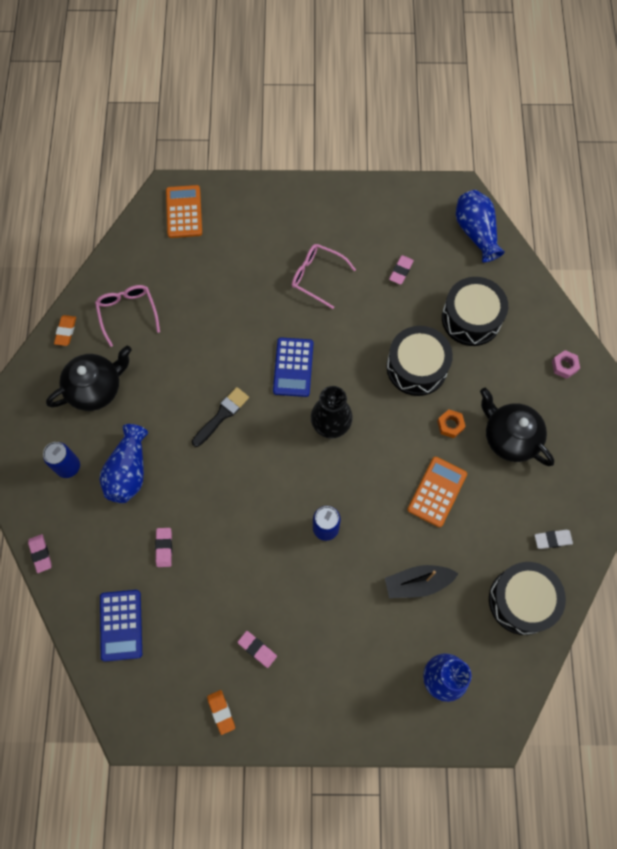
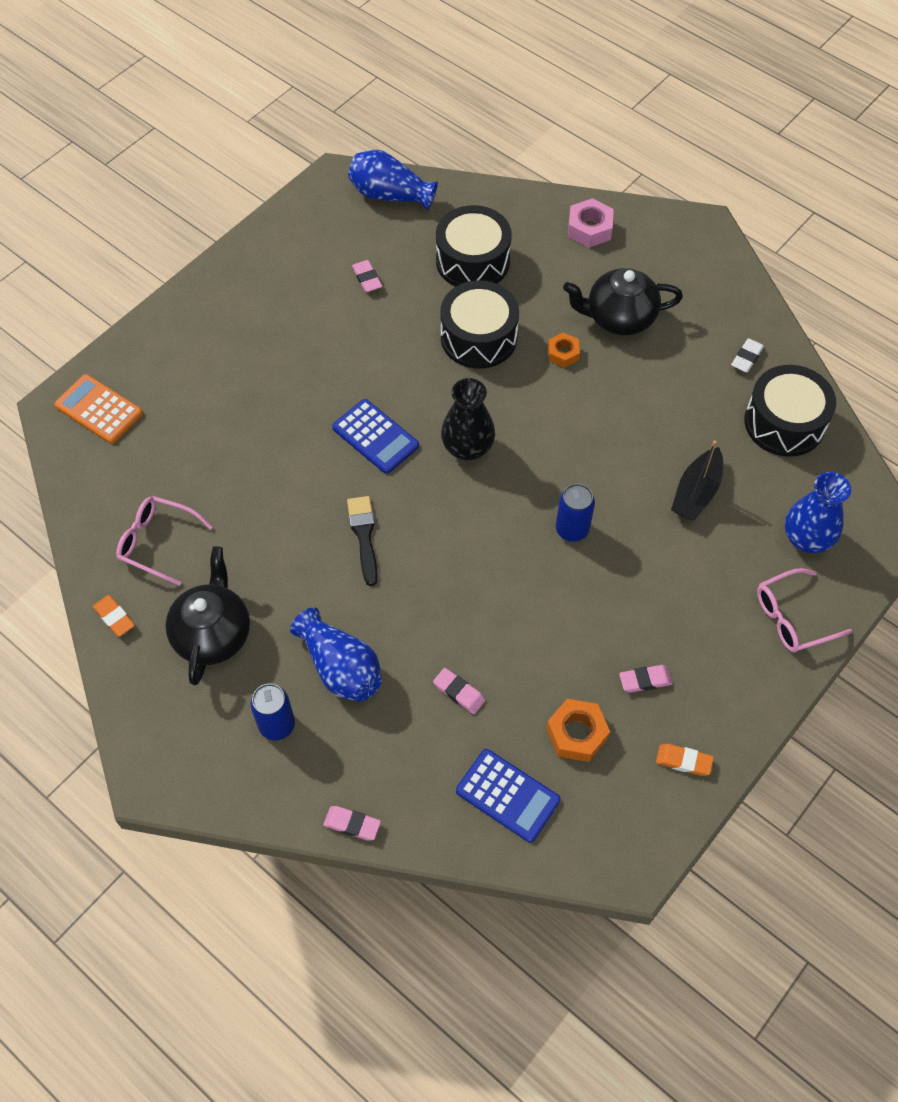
camera: 50 degrees left, 10 degrees down
pink glasses [292,244,356,309] -> pink glasses moved to [757,568,852,653]
orange calculator [407,457,467,527] -> none
pink nut [552,350,580,379] -> pink nut [568,198,614,248], size x1.53
none -> orange nut [546,699,610,762]

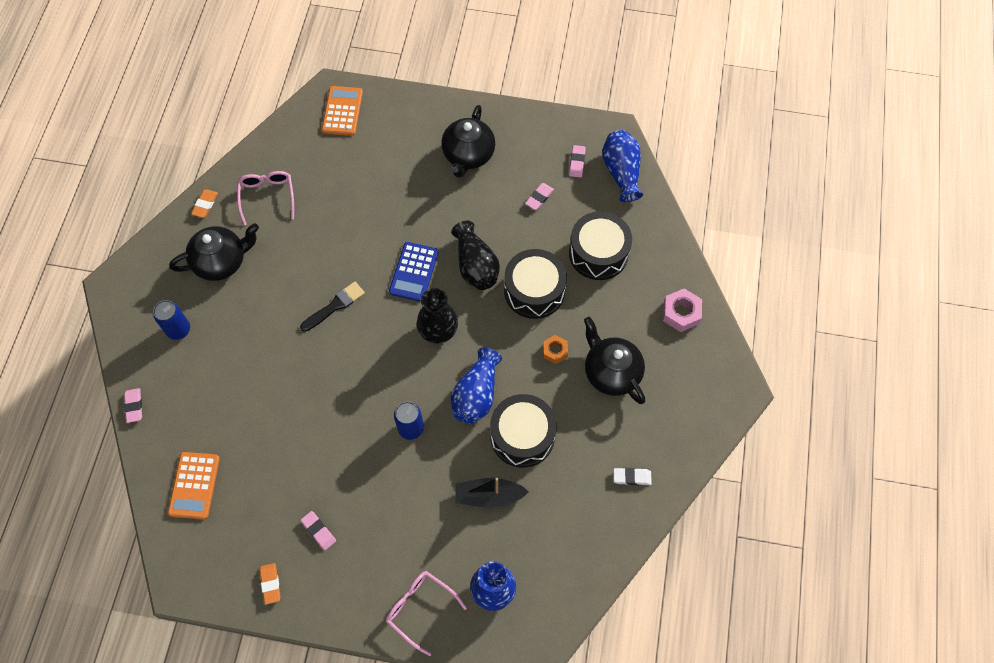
camera: 60 degrees right, 5 degrees up
blue vase [290,607,382,701] -> blue vase moved to [450,348,502,424]
pink eraser [433,668,485,714] -> pink eraser moved to [569,145,586,178]
blue calculator [456,749,561,843] -> orange calculator [168,452,220,519]
orange nut [546,699,610,762] -> none
black drum [744,365,836,457] -> black drum moved to [490,394,557,467]
none -> black teapot [441,105,495,178]
none -> black vase [451,221,500,290]

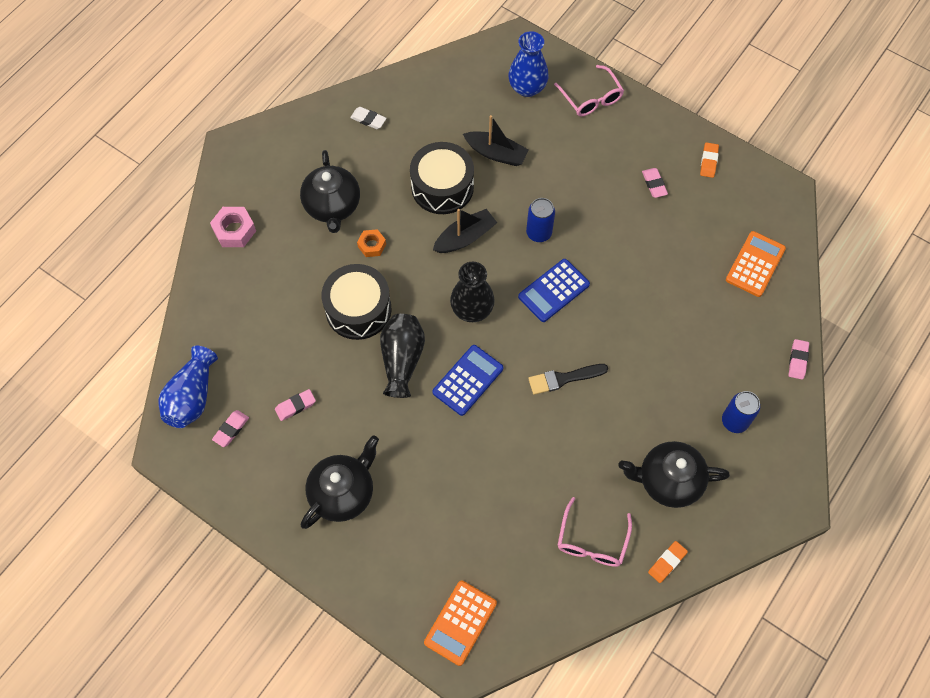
camera: 155 degrees left, 0 degrees up
blue vase [450,348,502,424] -> black boat [433,209,497,253]
black drum [569,211,632,280] -> none
none -> blue calculator [518,259,590,322]

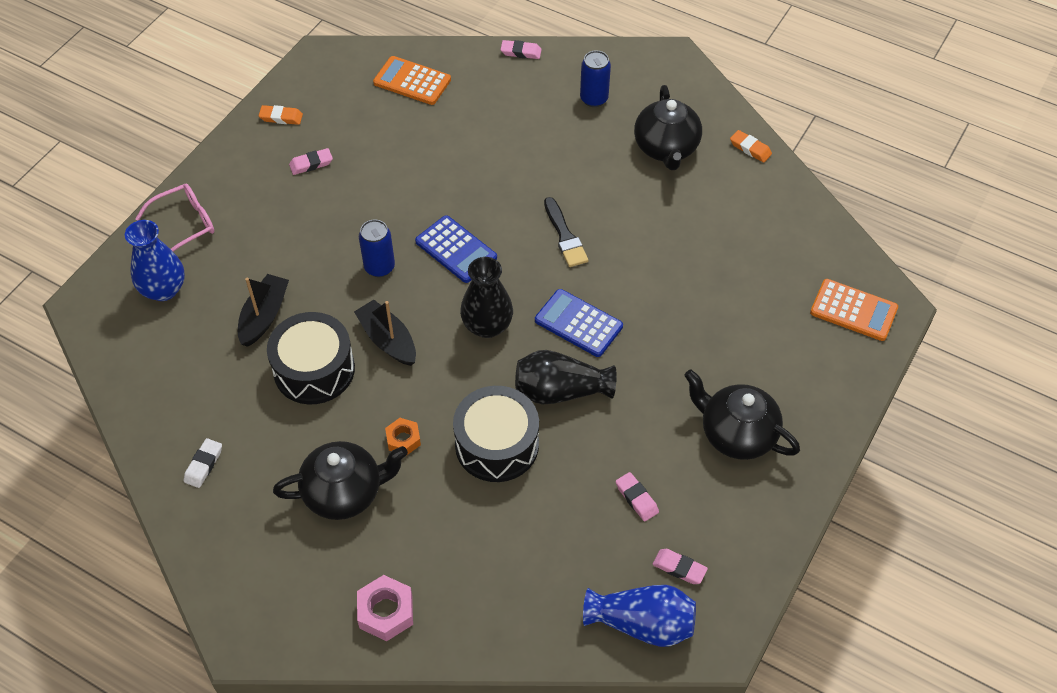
camera: 95 degrees left, 10 degrees down
pink glasses [558,497,632,567] -> none

